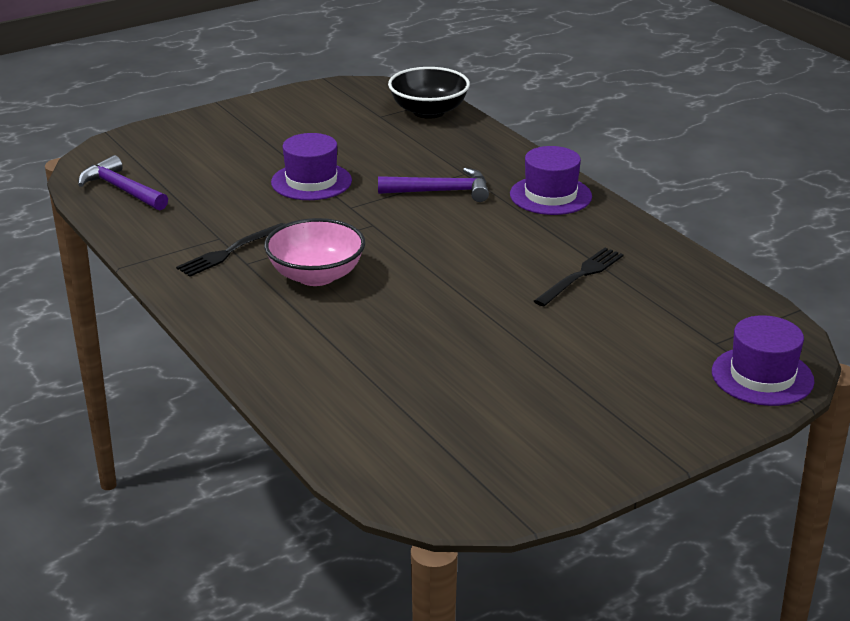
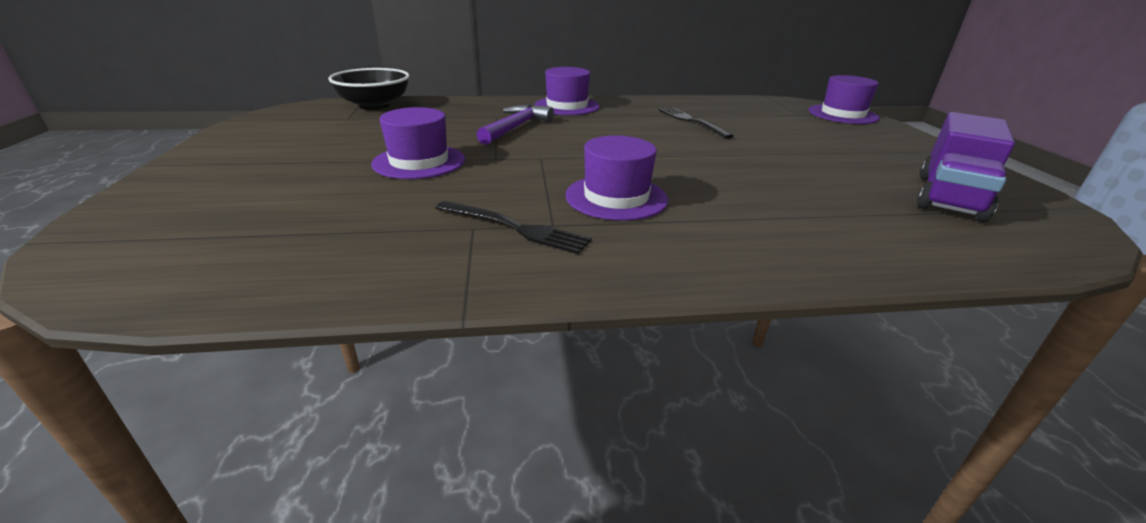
camera: 65 degrees left, 0 degrees up
purple hammer [78,155,168,210] -> none
black fork [176,223,284,277] -> black fork turned 45 degrees counterclockwise [436,201,591,254]
pink bowl [264,218,365,286] -> purple hat [565,135,668,221]
none -> purple truck [917,112,1015,222]

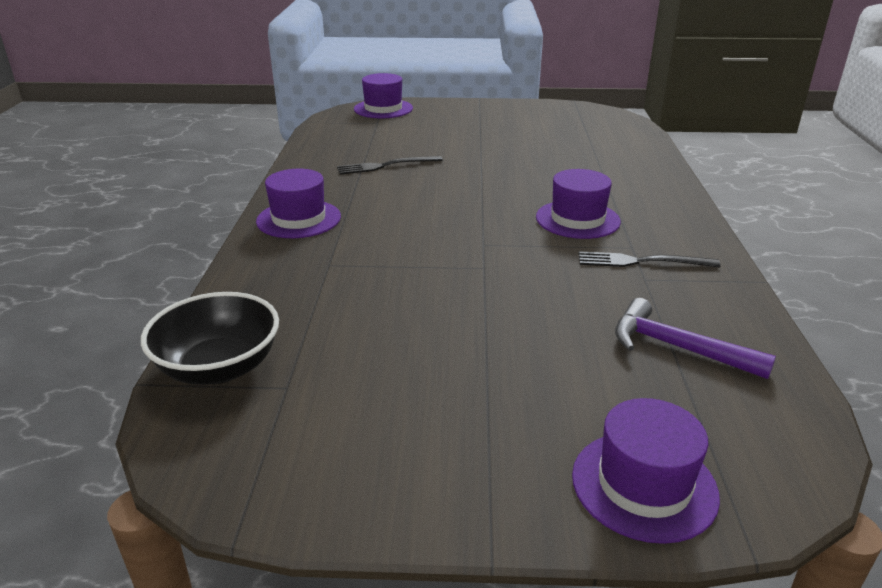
camera: 80 degrees left, 0 degrees up
purple hat [371,107,465,179] -> purple hat moved to [572,398,720,544]
black fork [436,201,591,254] -> black fork turned 120 degrees counterclockwise [578,251,721,268]
purple hammer [477,104,554,145] -> purple hammer moved to [615,298,776,379]
purple truck [917,112,1015,222] -> none

